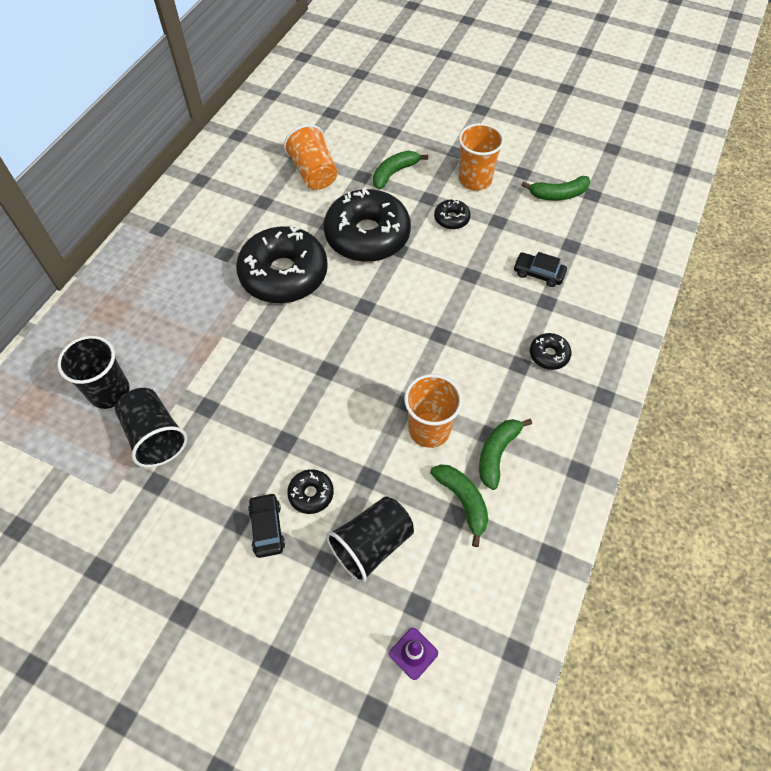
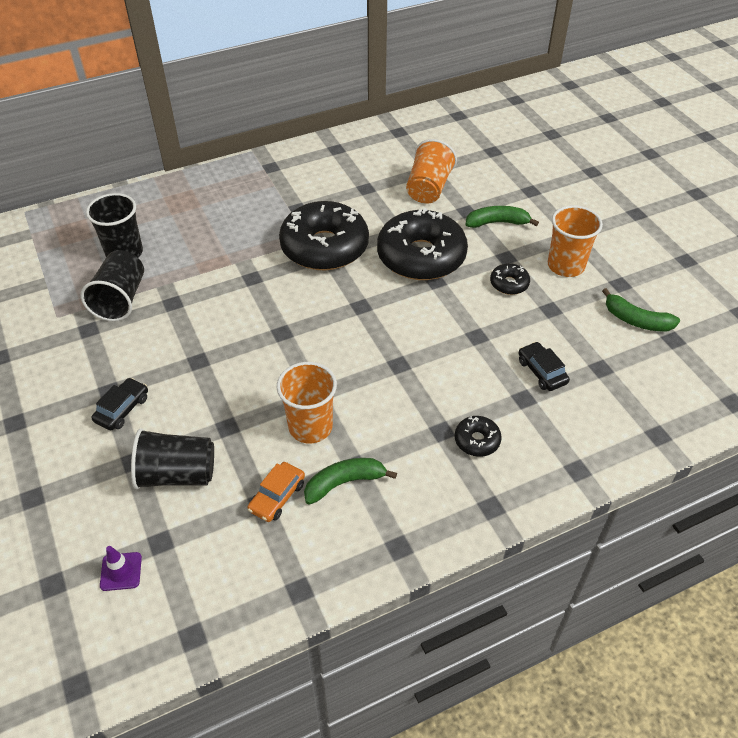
camera: 40 degrees right, 10 degrees down
black donut [287,469,334,514] -> none
green banana [430,464,489,547] -> orange car [247,462,305,522]

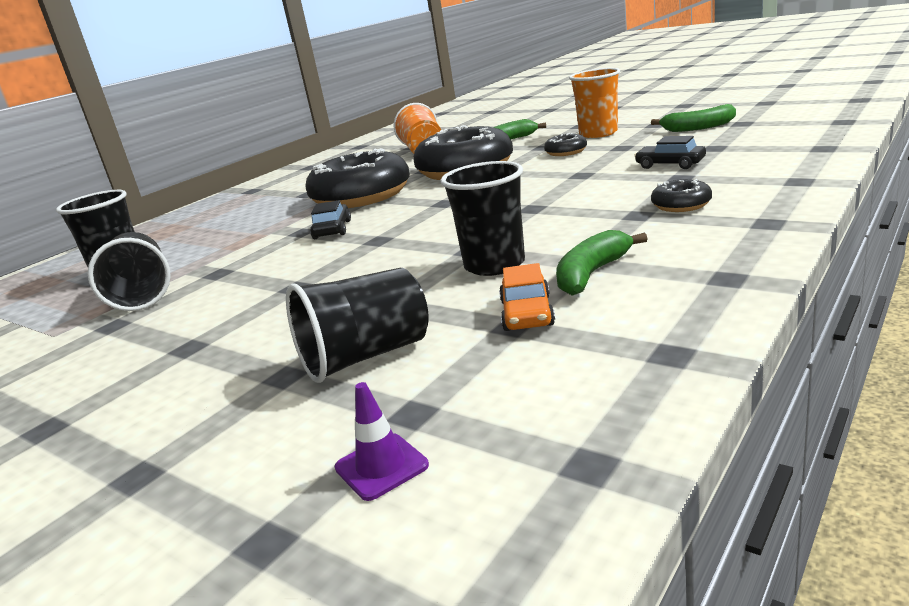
camera: 25 degrees left, 25 degrees down
black car [91,378,148,430] -> black car moved to [310,200,351,239]
orange cup [277,362,337,443] -> black cup [441,161,525,276]

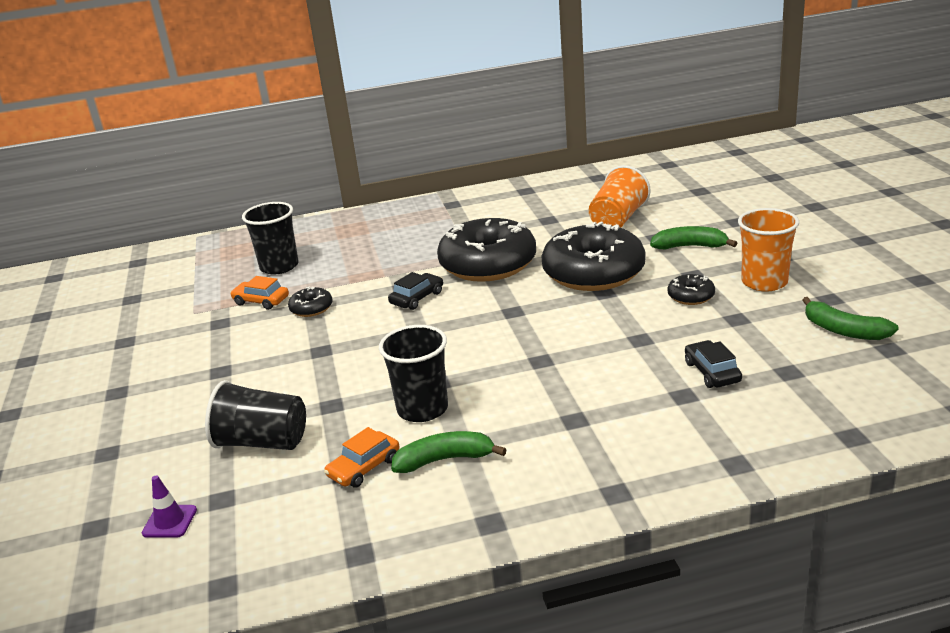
camera: 40 degrees right, 5 degrees up
black cup [88,232,171,311] -> orange car [230,276,289,310]
black donut [651,179,712,212] -> black donut moved to [288,286,333,317]

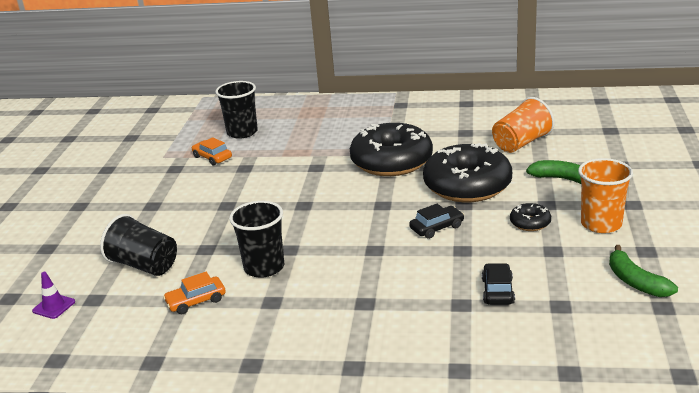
camera: 20 degrees right, 0 degrees up
black donut [288,286,333,317] -> none
black car [388,272,443,310] -> black car moved to [409,204,464,239]
green banana [391,431,507,473] -> none

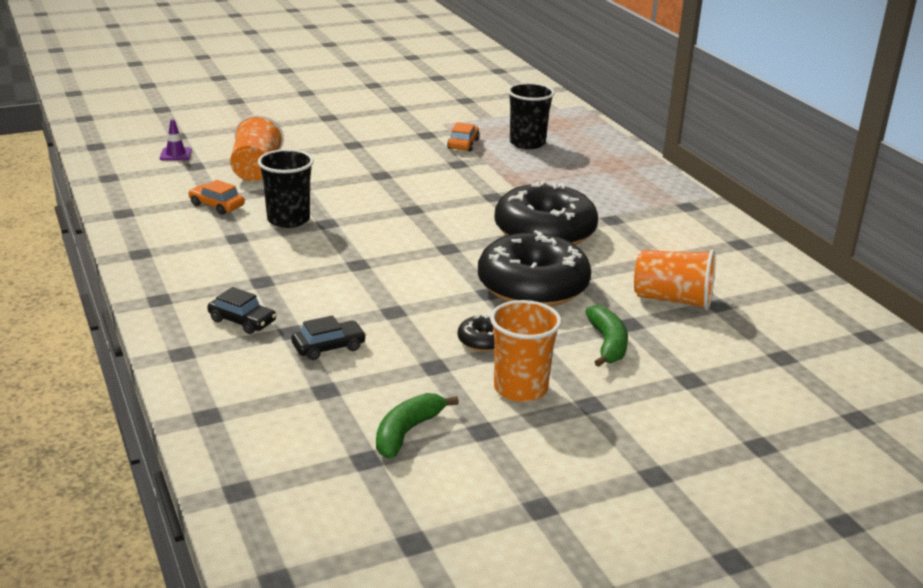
camera: 55 degrees right, 0 degrees up
black cup [100,214,177,276] -> orange cup [230,115,284,181]
black car [409,204,464,239] -> black car moved to [207,287,276,334]

